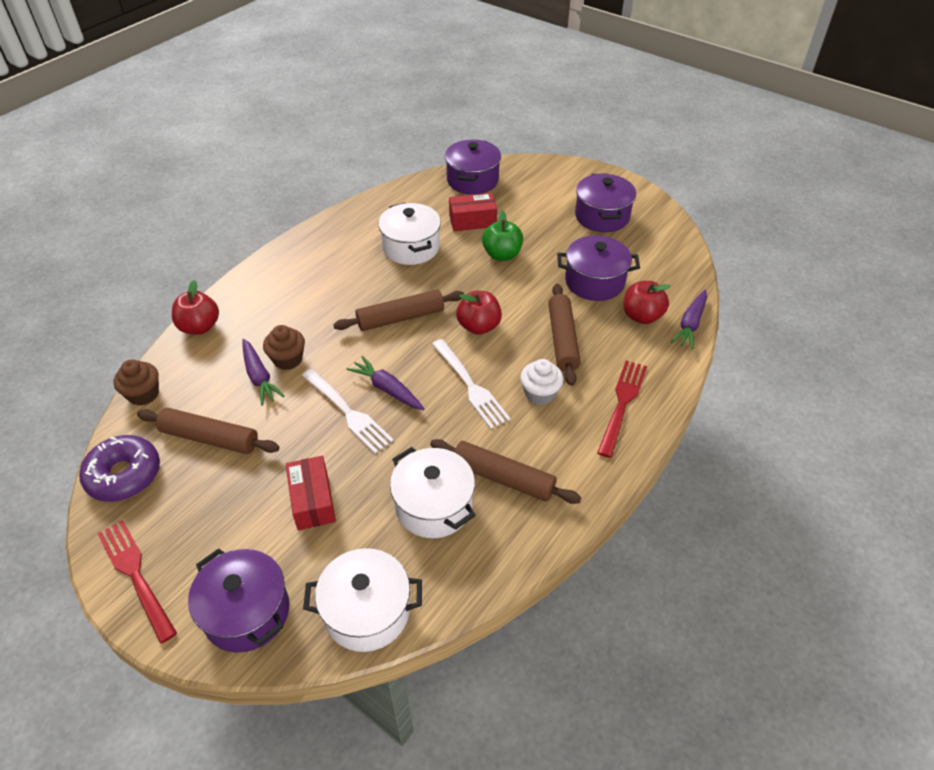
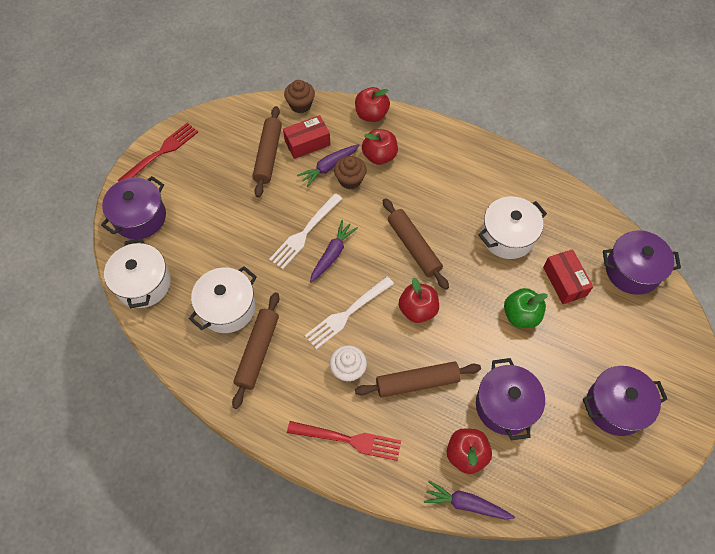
camera: 80 degrees right, 15 degrees up
purple donut [79,435,160,502] -> none
red box [286,456,336,530] -> red box moved to [283,115,330,159]
none -> red apple [362,129,398,165]

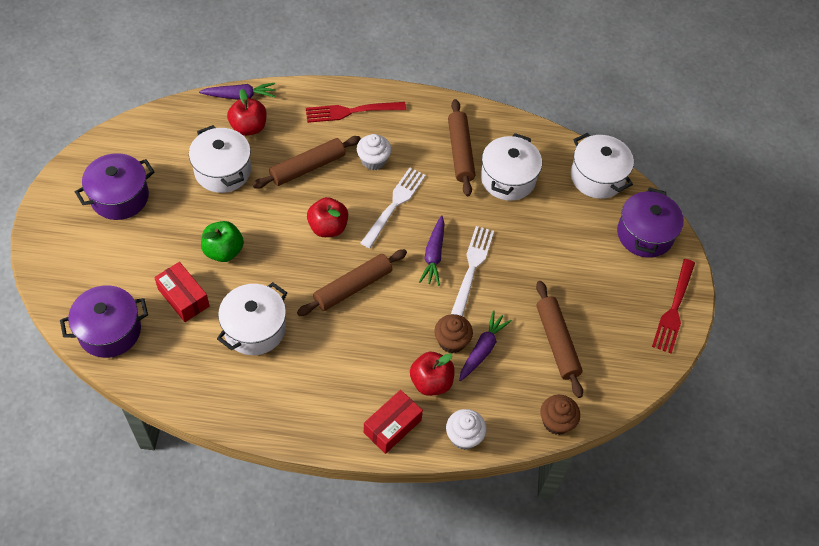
camera: 155 degrees right, 5 degrees down
red box [283,115,330,159] -> red box moved to [364,390,423,454]
red apple [355,87,390,122] -> white cupcake [446,409,487,450]
brown rolling pin [383,198,449,290] -> brown rolling pin turned 75 degrees counterclockwise [297,249,407,316]
purple pot [476,358,545,440] -> white pot [189,125,251,193]

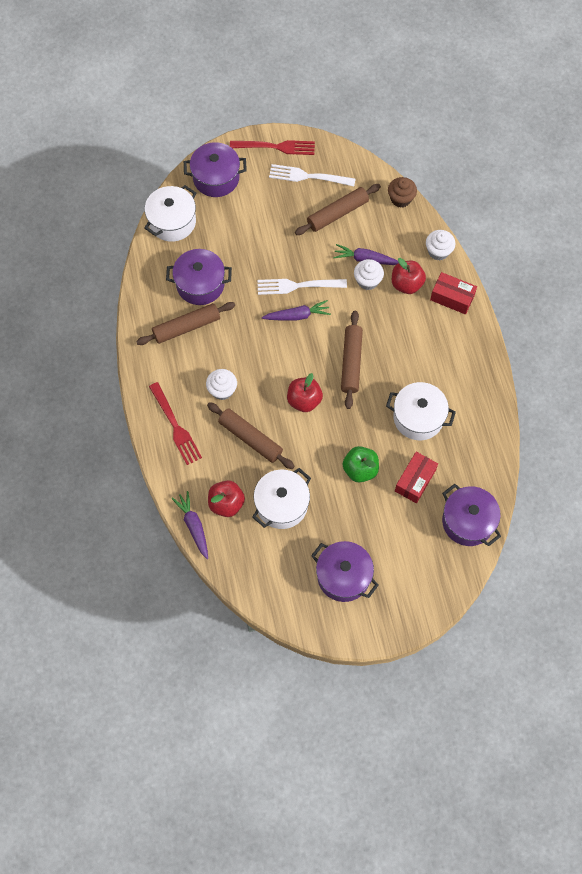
camera: 105 degrees left, 10 degrees up
brown rolling pin [297,249,407,316] -> brown rolling pin turned 60 degrees clockwise [341,311,363,409]
white fork [361,168,426,248] -> white fork moved to [269,164,355,186]
brown cupcake [434,314,473,353] -> white cupcake [354,259,384,290]
white pot [481,133,542,201] -> purple pot [166,249,232,305]

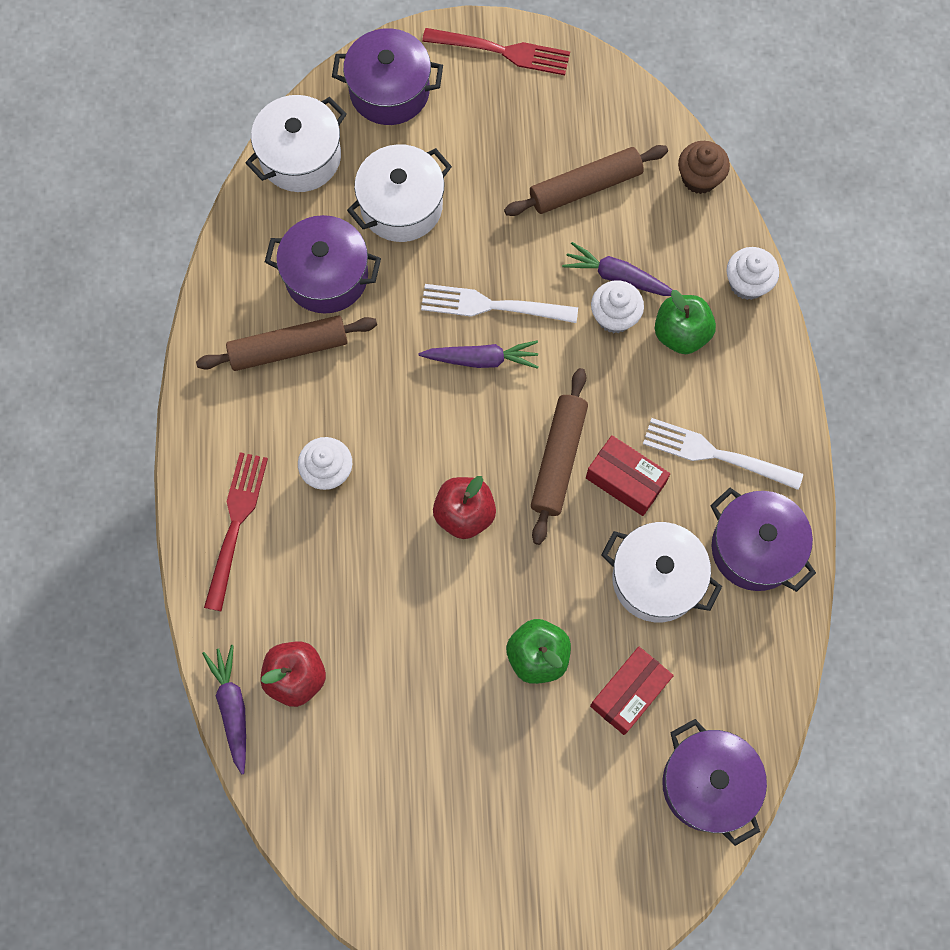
camera: 10 degrees right, 5 degrees up
red fork [149,382,202,465] -> red fork turned 150 degrees counterclockwise [204,452,268,611]
brown rolling pin [207,402,295,469] -> none
white pot [252,468,311,529] -> white pot moved to [347,144,452,242]
white fork [269,164,355,186] -> white fork moved to [643,418,803,490]
purple pot [311,541,379,602] -> purple pot moved to [710,488,816,592]
red apple [392,258,426,294] -> green apple [655,290,716,354]
red box [430,272,477,315] -> red box moved to [586,435,670,516]

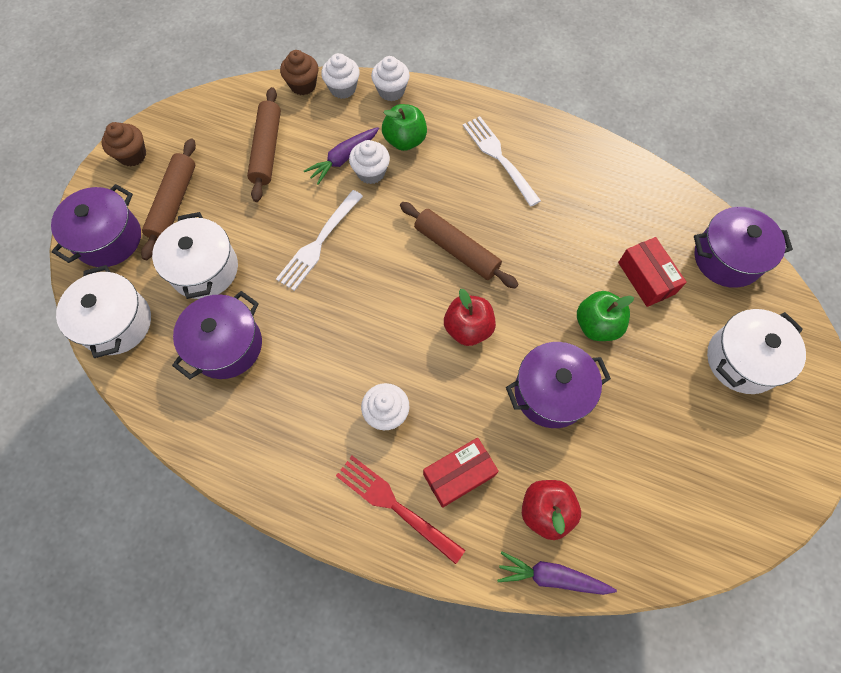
camera: 65 degrees left, 5 degrees down
brown rolling pin [196,315,377,371] -> brown rolling pin moved to [141,138,196,260]
purple carrot [419,340,539,369] -> none
red fork [422,28,570,75] -> brown cupcake [101,122,146,166]
red box [586,435,670,516] -> red box moved to [423,438,499,508]
white pot [601,522,722,622] -> white pot moved to [707,309,806,394]
white fork [643,418,803,490] -> white fork turned 105 degrees clockwise [463,116,541,207]
purple pot [710,488,816,592] -> purple pot moved to [506,342,611,428]
none -> white cupcake [321,53,360,99]

